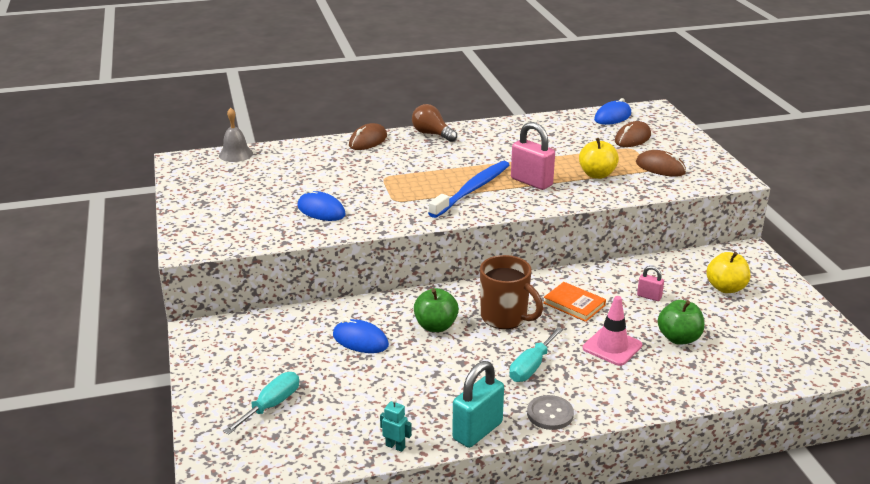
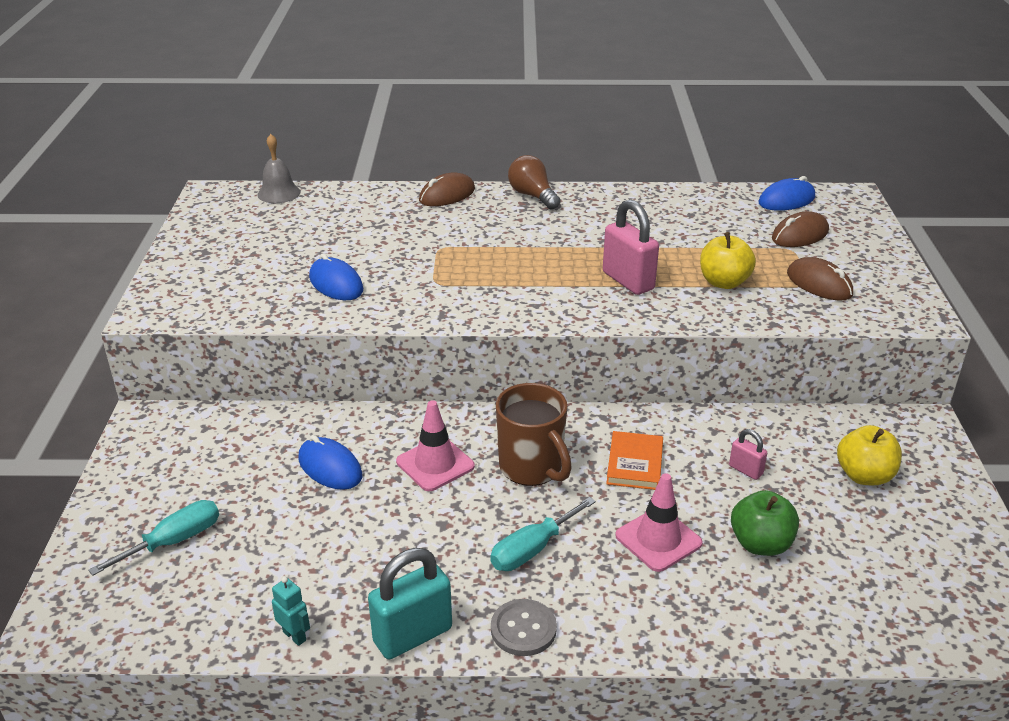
camera: 15 degrees right, 5 degrees up
green apple [414,288,459,332] -> pink traffic cone [396,400,475,491]
blue toothbrush [428,161,509,218] -> none
orange book [543,282,606,322] -> orange book turned 45 degrees clockwise [606,431,663,490]

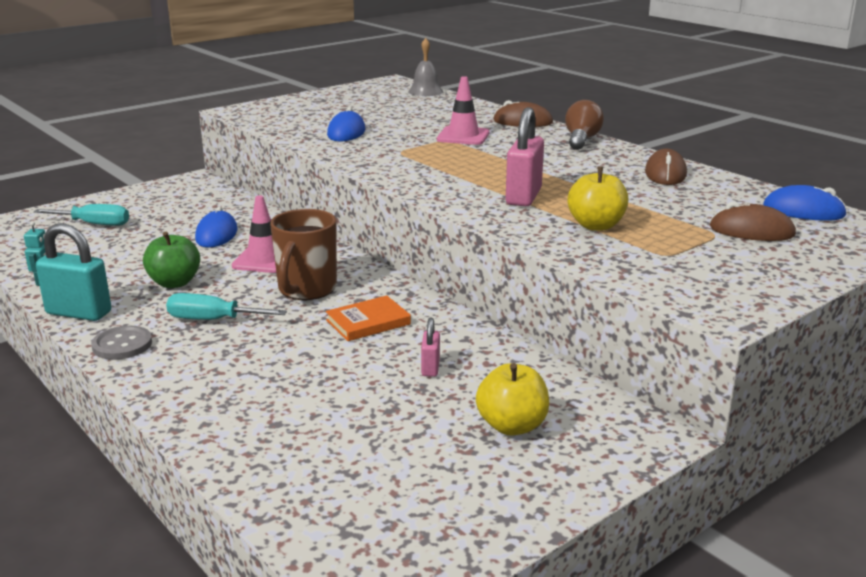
camera: 50 degrees right, 10 degrees down
pink traffic cone [615,473,703,572] -> pink traffic cone moved to [437,76,490,145]
green apple [731,490,799,556] -> green apple moved to [143,232,200,288]
brown mouse [787,257,853,301] -> brown mouse moved to [645,149,687,185]

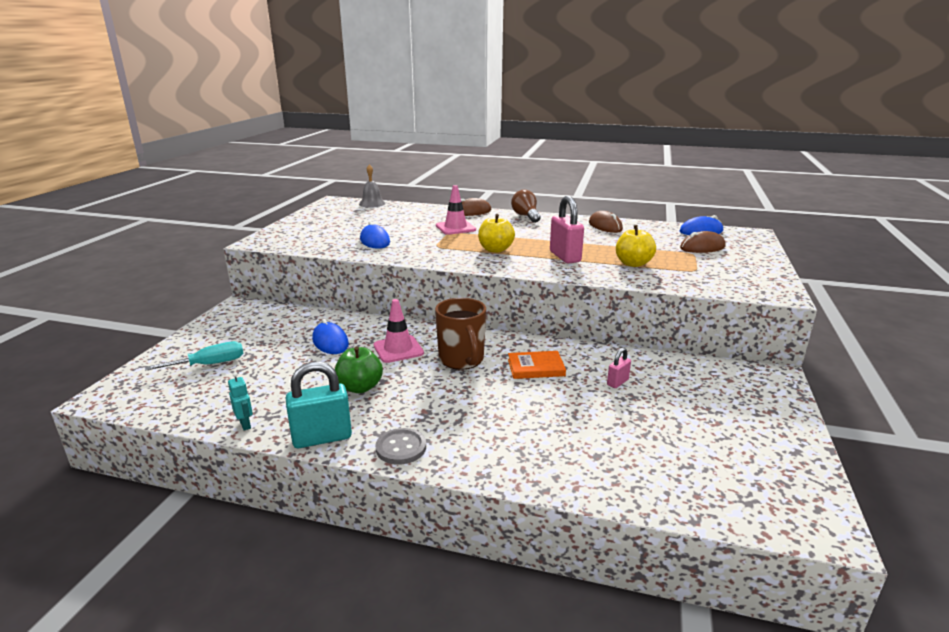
camera: 35 degrees left, 0 degrees up
turquoise screwdriver [166,293,287,320] -> none
orange book [326,296,411,341] -> orange book turned 60 degrees clockwise [508,351,566,379]
pink padlock [421,318,440,377] -> pink padlock turned 75 degrees clockwise [607,348,631,388]
yellow apple [476,363,549,436] -> yellow apple moved to [478,214,515,253]

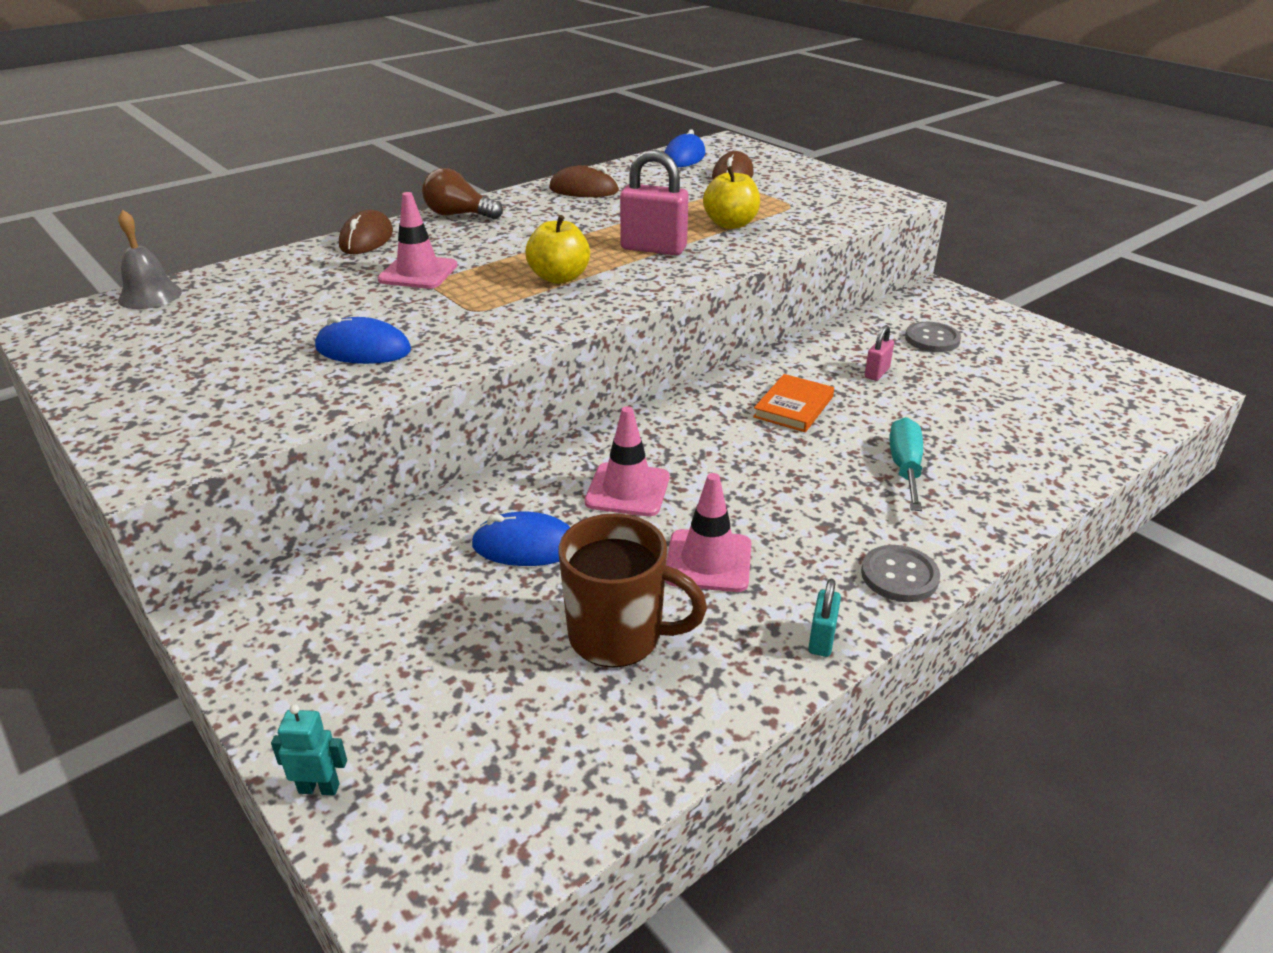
camera: 55 degrees left, 10 degrees up
turquoise screwdriver [145,341,244,371] -> turquoise screwdriver moved to [890,417,923,511]
turquoise robot [228,372,253,430] -> turquoise robot moved to [271,704,347,795]
turquoise padlock [286,362,352,448] -> turquoise padlock [808,579,841,657], size x0.52
green apple [334,346,383,393] -> pink traffic cone [665,473,751,592]
brown mug [435,298,486,370] -> brown mug moved to [559,514,707,668]
pink padlock [607,348,631,388] -> pink padlock turned 45 degrees clockwise [865,325,894,381]
none -> grey button [905,322,961,352]

